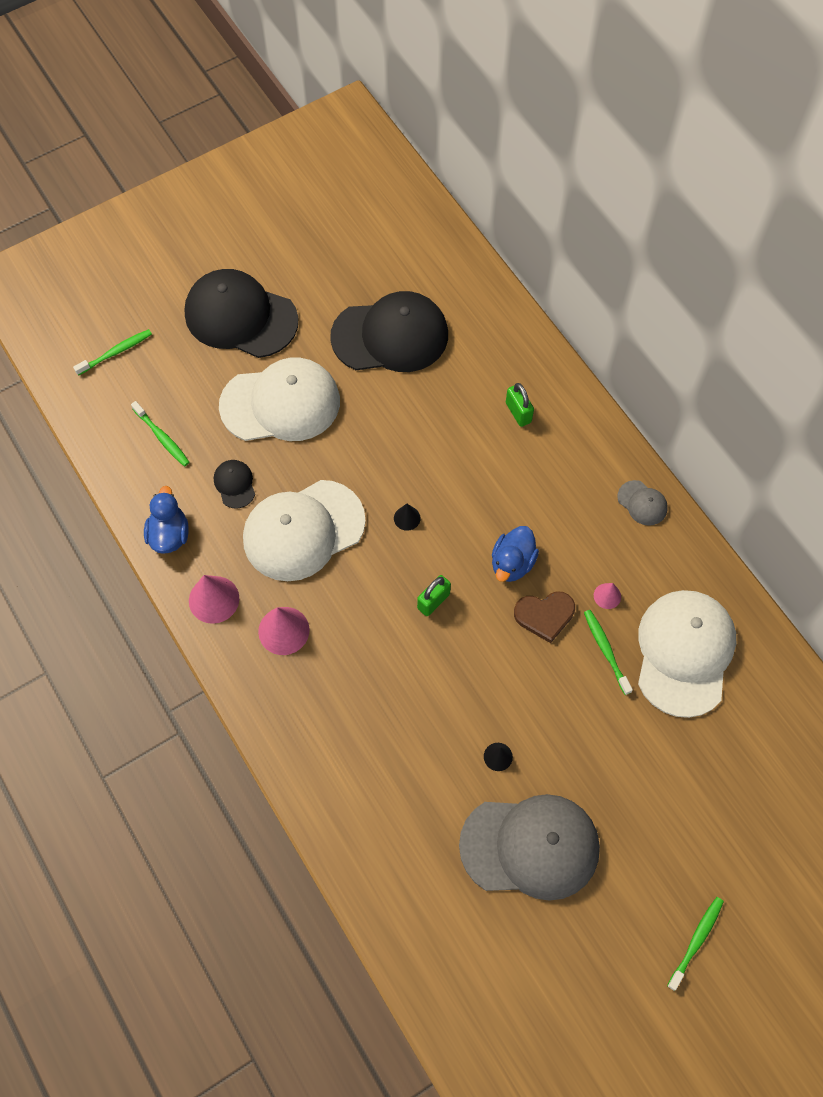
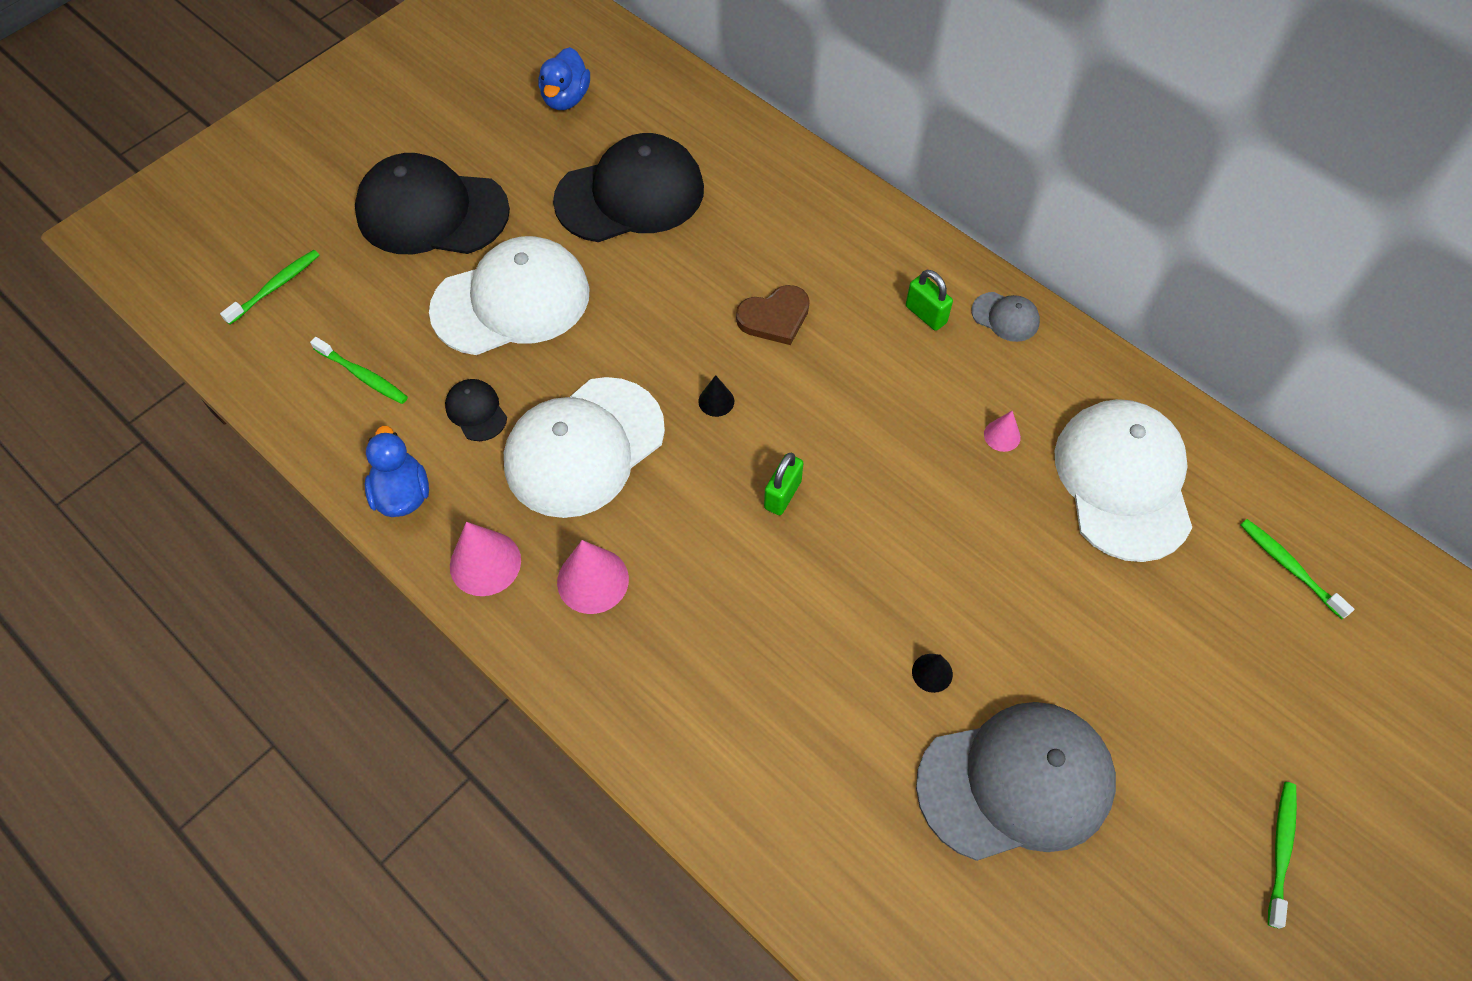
camera: 15 degrees left, 5 degrees down
blue duck [492,526,539,582] -> blue duck moved to [538,47,590,110]
green padlock [506,383,534,427] -> green padlock moved to [906,270,953,331]
brown heart [514,591,575,643] -> brown heart moved to [736,285,810,345]
green toothbrush [584,610,633,695] -> green toothbrush moved to [1241,519,1354,619]

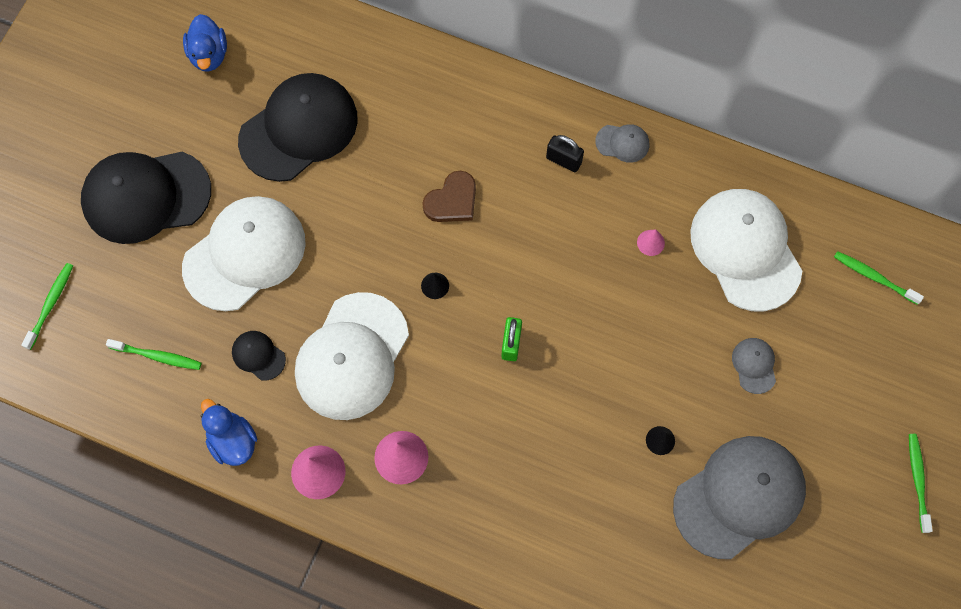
camera: 20 degrees left, 10 degrees up
green padlock [906,270,953,331] -> black padlock [546,135,584,172]
none -> grey cap [732,338,776,394]

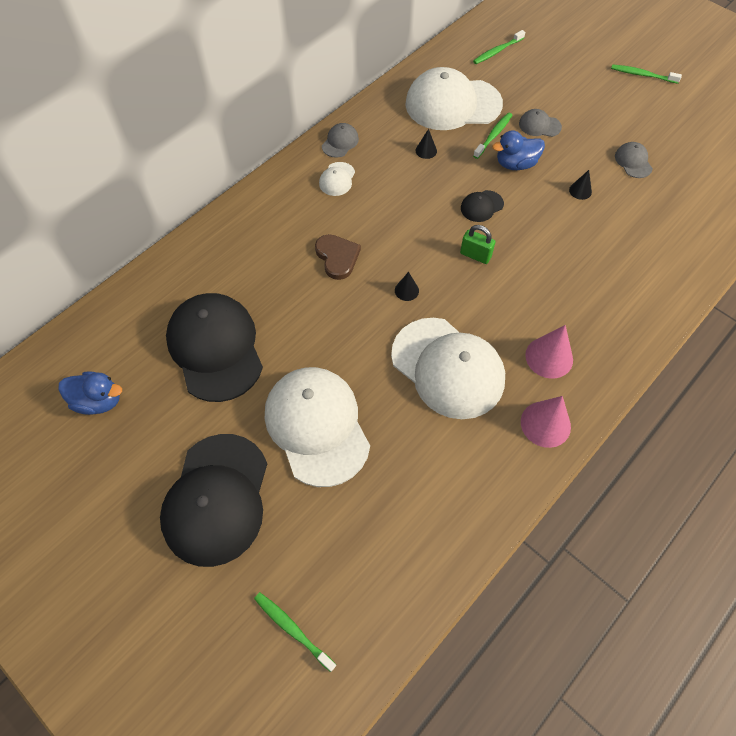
camera: 70 degrees left, 10 degrees down
green toothbrush [106,339,201,370] -> green toothbrush moved to [473,113,513,159]
blue duck [201,399,257,466] -> blue duck moved to [492,130,545,170]
black cap [232,331,286,381] -> black cap moved to [461,190,504,222]
black padlock [546,135,584,172] -> white cap [319,162,355,196]
pink cone [637,229,665,256] -> black cone [415,129,437,159]
grey cap [673,436,806,559] -> grey cap [615,142,653,178], size x0.43

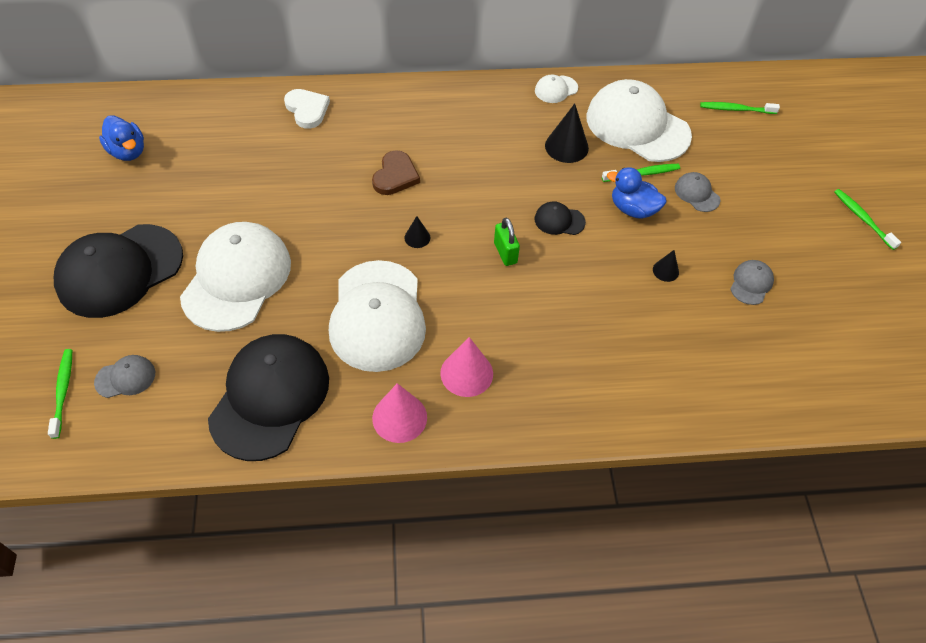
camera: 40 degrees right, 5 degrees down
black cap [166,293,263,402] -> black cap moved to [208,334,329,461]
white cap [319,162,355,196] -> white cap moved to [535,75,578,103]
grey cap [322,123,359,158] -> grey cap moved to [94,355,155,398]
black cone [415,129,437,159] -> black cone [545,104,589,163], size x1.83
none -> white heart [284,89,330,129]

